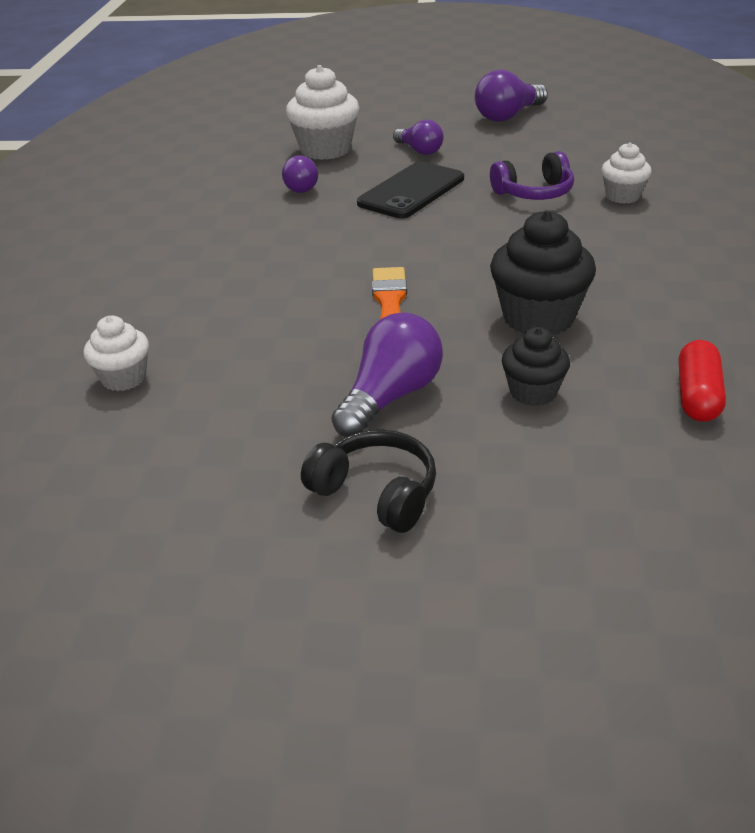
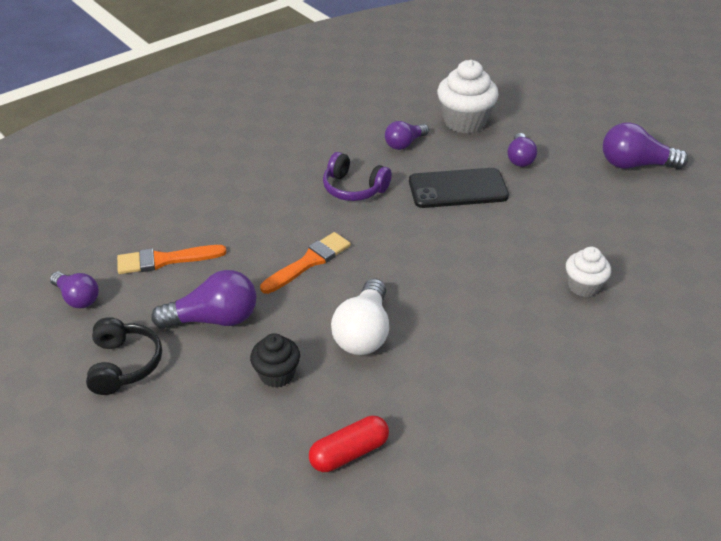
camera: 45 degrees right, 5 degrees up
white cupcake [84,316,149,391] -> none
purple headphones [490,151,574,200] -> purple headphones moved to [323,152,392,201]
black cupcake [490,210,596,335] -> white light bulb [331,279,389,355]
none -> purple light bulb [50,272,99,308]
none -> orange brush [117,245,227,274]

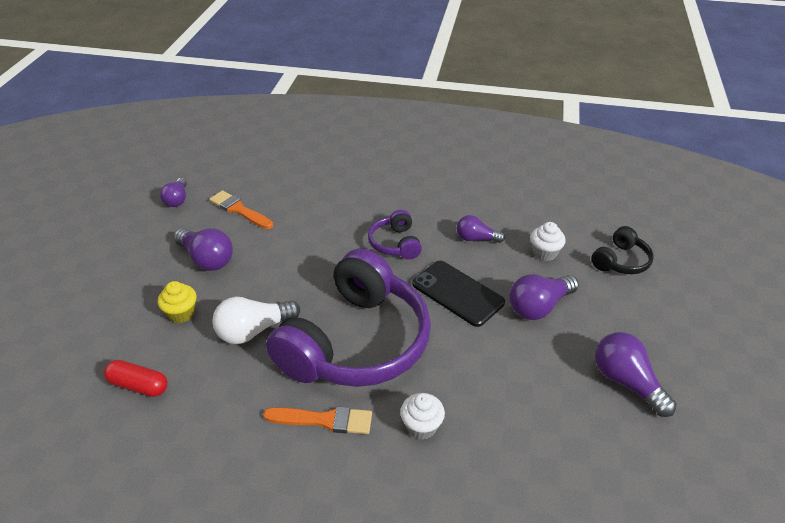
camera: 50 degrees right, 0 degrees up
black headphones [86,317,162,395] -> black headphones moved to [591,226,654,274]
black cupcake [250,333,300,388] -> yellow cupcake [158,281,197,323]
orange brush [260,232,351,294] -> orange brush moved to [263,406,372,434]
white cupcake [437,60,499,134] -> white cupcake [531,222,566,261], size x0.59
purple light bulb [507,133,537,167] -> purple light bulb [509,274,579,320], size x1.55
none -> purple headphones [266,248,431,387]

